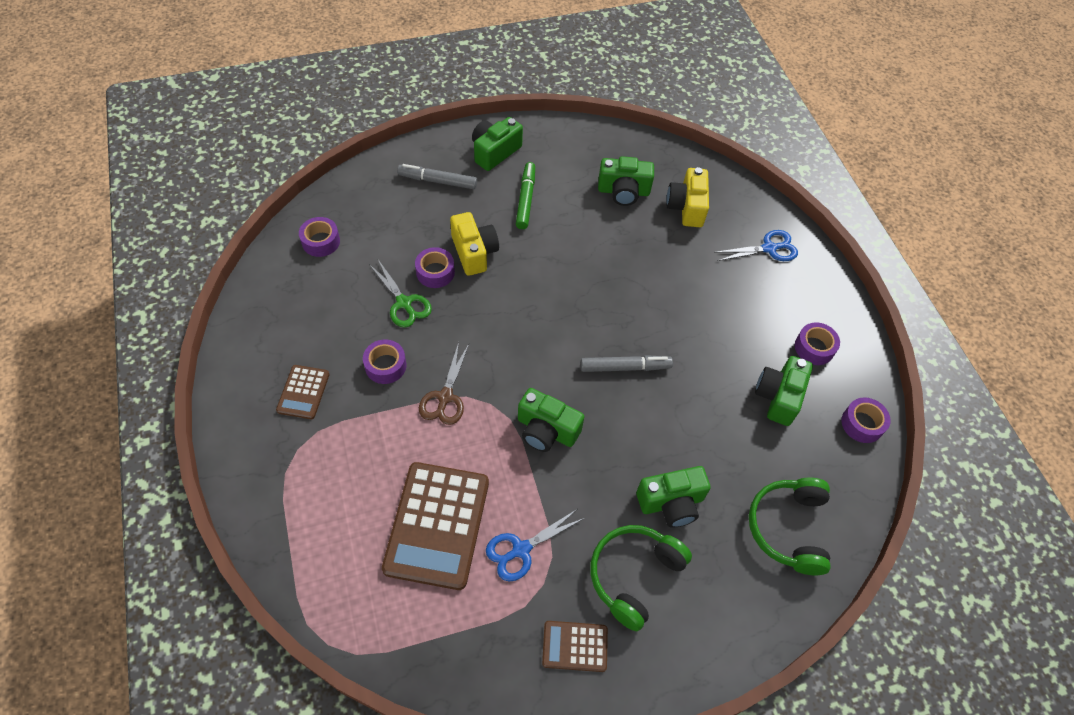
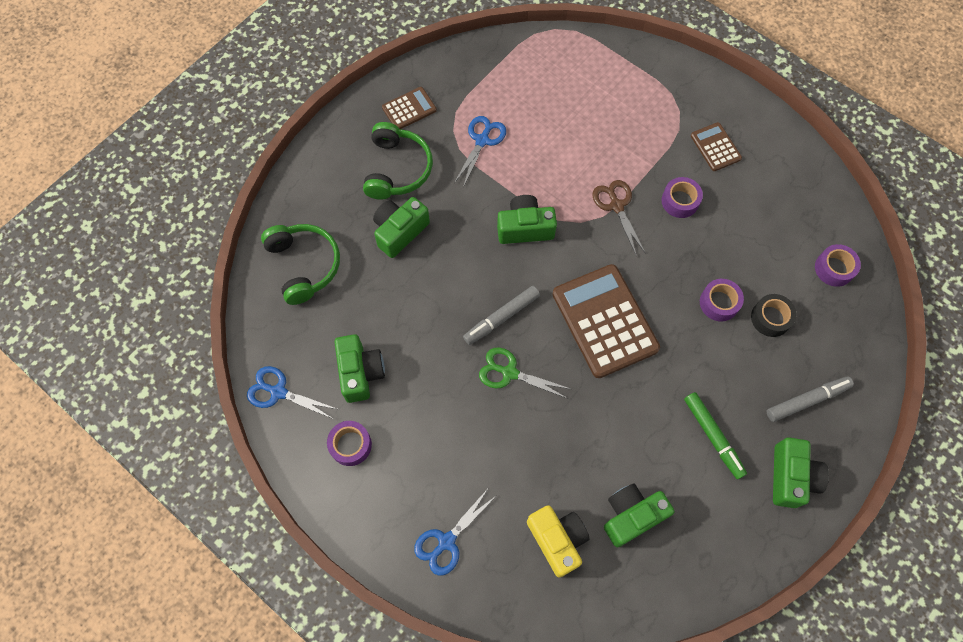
camera: 150 degrees right, 10 degrees up
green scissors [369,260,432,328] -> green scissors moved to [479,347,570,399]
brown calculator [382,462,489,590] -> brown calculator moved to [552,264,660,378]
yellow camera [450,212,499,276] -> none
purple tape [841,397,891,443] -> blue scissors [247,366,337,419]
none -> black tape [751,294,797,337]

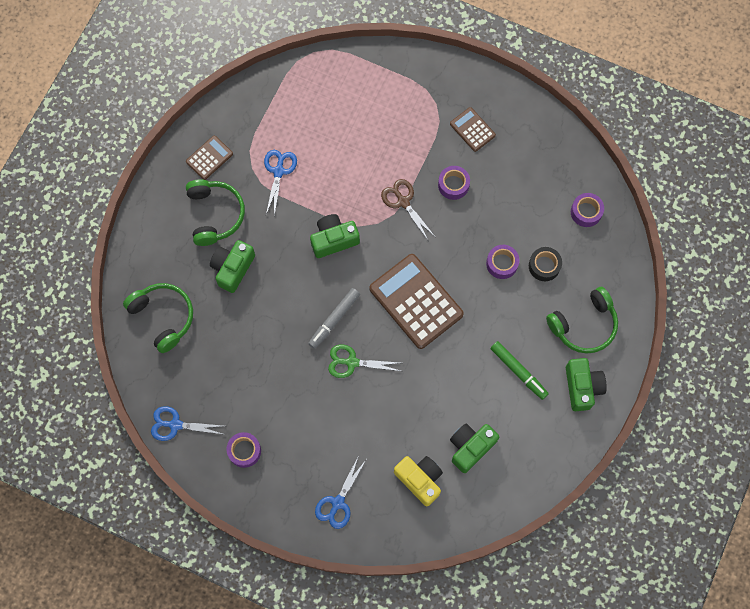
camera: 15 degrees left, 5 degrees up
green camera [334,334,385,403] -> none
grey marker [767,376,854,422] -> green headphones [546,287,618,354]

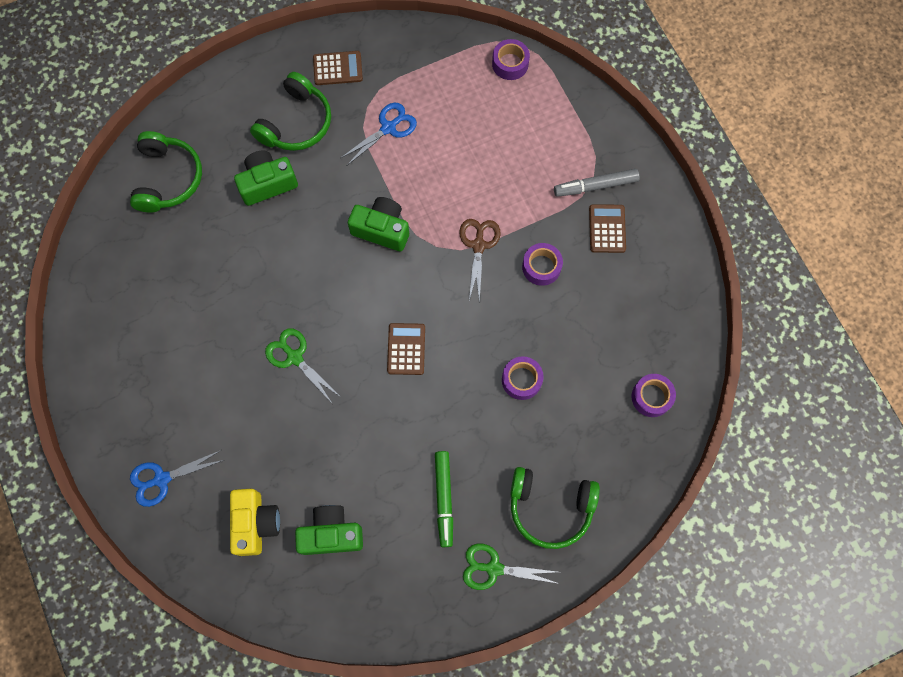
camera: 40 degrees right, 0 degrees up
blue scissors [151,406,226,441] -> none
purple tape [226,432,261,468] -> purple tape moved to [492,39,530,80]
grey marker [308,288,360,349] -> grey marker moved to [554,169,640,197]
brown calculator [369,254,464,349] -> brown calculator [387,323,425,375], size x0.50
black tape [529,247,562,281] -> none
green camera [566,358,607,411] -> green scissors [463,544,559,590]

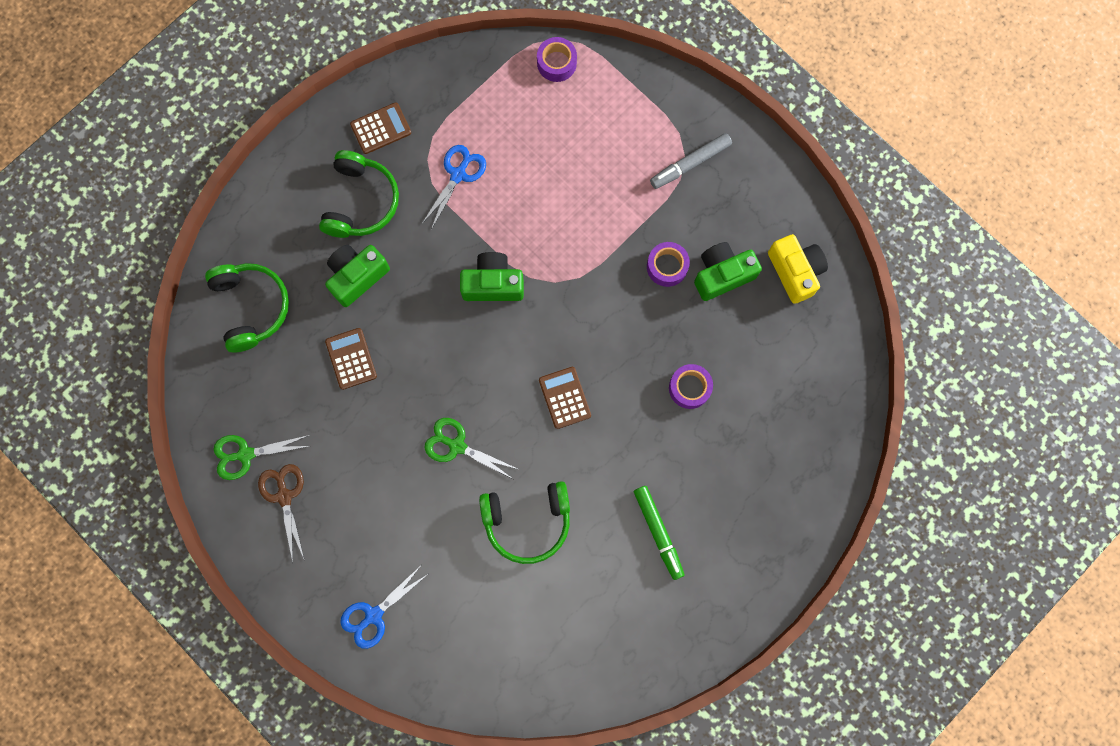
camera: 20 degrees left, 5 degrees up
yellow camera [230,489,280,556] -> yellow camera moved to [768,234,828,304]
green camera [295,505,363,555] -> green camera moved to [694,242,762,301]
brown scissors [459,219,501,303] -> brown scissors moved to [258,464,304,562]
green scissors [463,544,559,590] -> green scissors moved to [214,435,309,480]
green headphones [510,467,600,549] -> green headphones moved to [479,481,570,564]
brown calculator [589,204,626,253] -> brown calculator moved to [325,328,377,390]
purple tape [632,374,676,417] -> none

